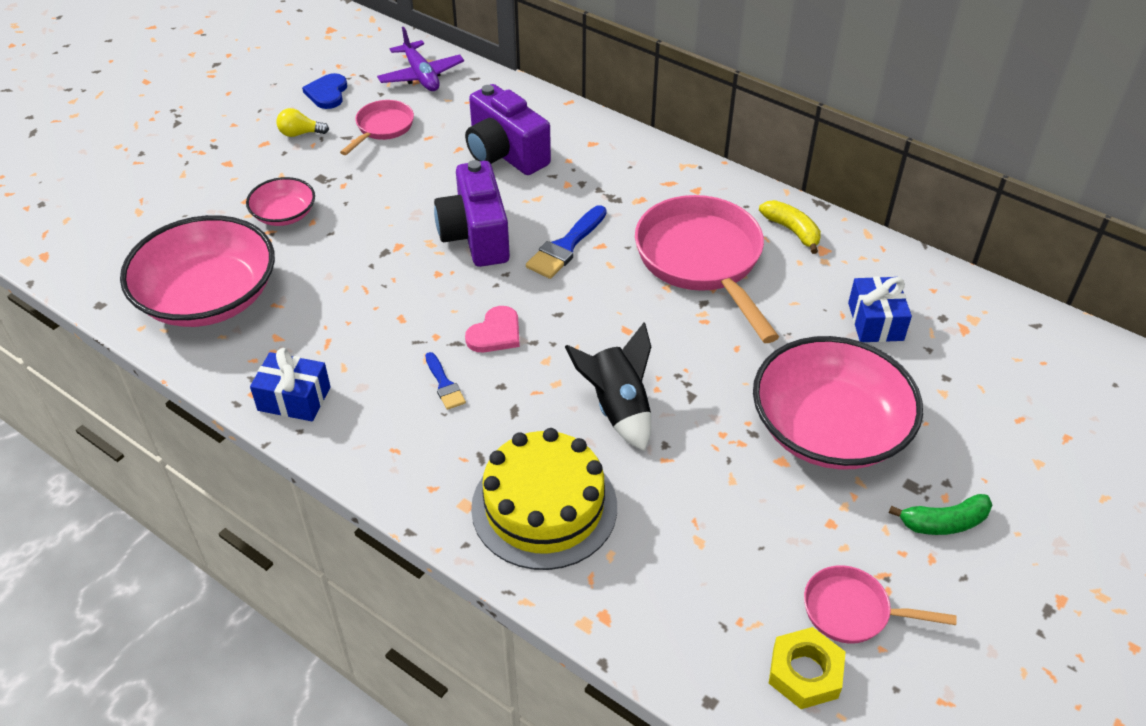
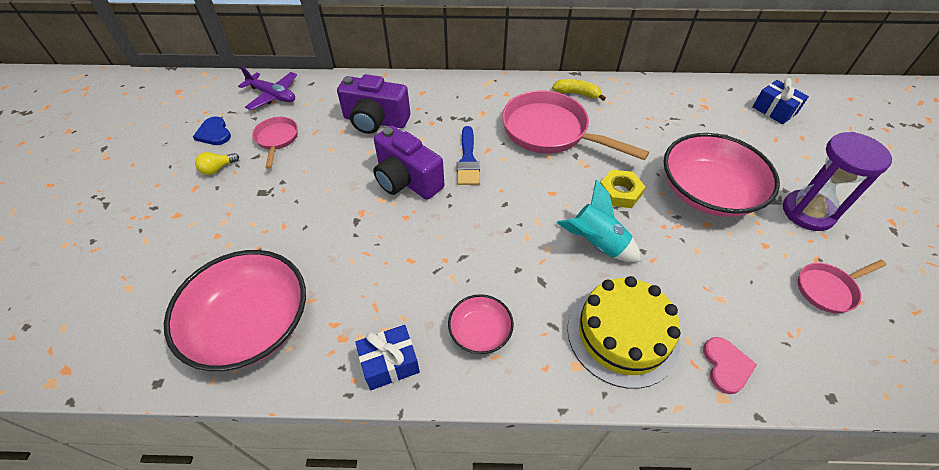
camera: 35 degrees left, 5 degrees up
pink bowl [246,177,315,226] -> pink bowl moved to [448,294,514,354]
blue brush [425,352,466,410] -> none
pink heart [465,306,520,352] -> pink heart moved to [703,337,757,394]
black rocket [565,322,651,451] -> turquoise rocket [557,180,641,262]
yellow nut [769,627,846,709] -> yellow nut moved to [600,170,645,208]
blue gift [848,277,912,342] -> blue gift moved to [752,78,809,124]
green banana [889,494,992,535] -> purple hourglass [783,132,892,231]

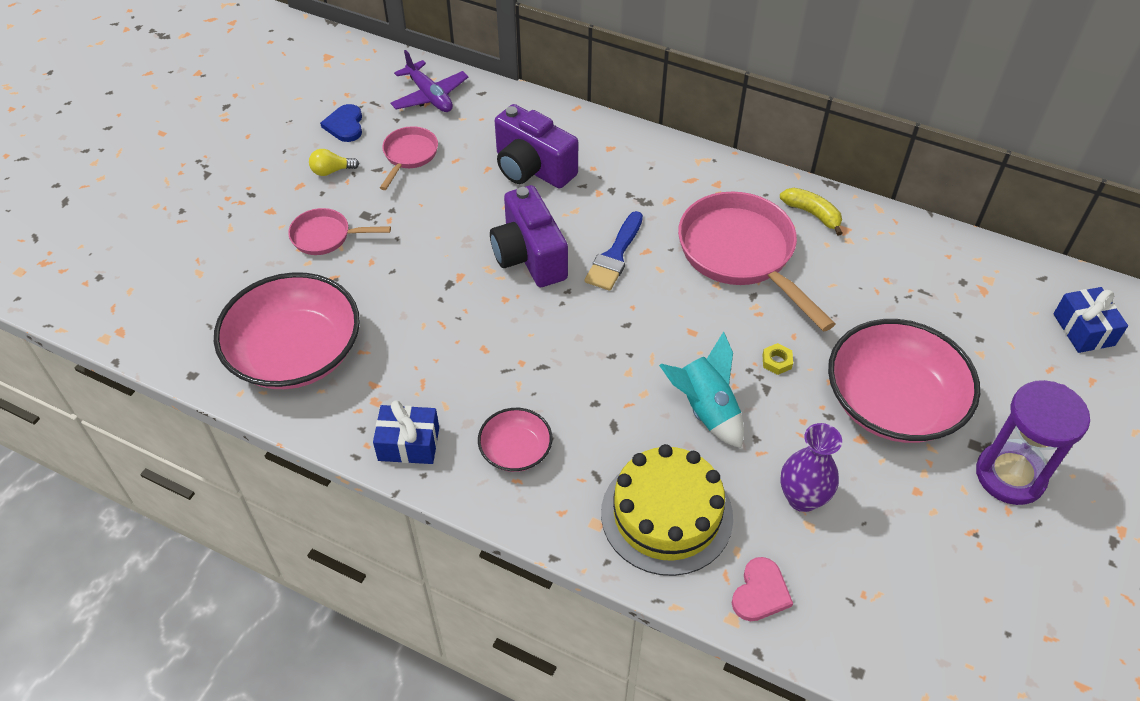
camera: 25 degrees right, 0 degrees up
yellow nut [600,170,645,208] -> yellow nut [763,343,793,375], size x0.56
pink pan [798,260,887,313] -> pink pan moved to [288,208,391,255]
none -> purple vase [780,423,842,512]

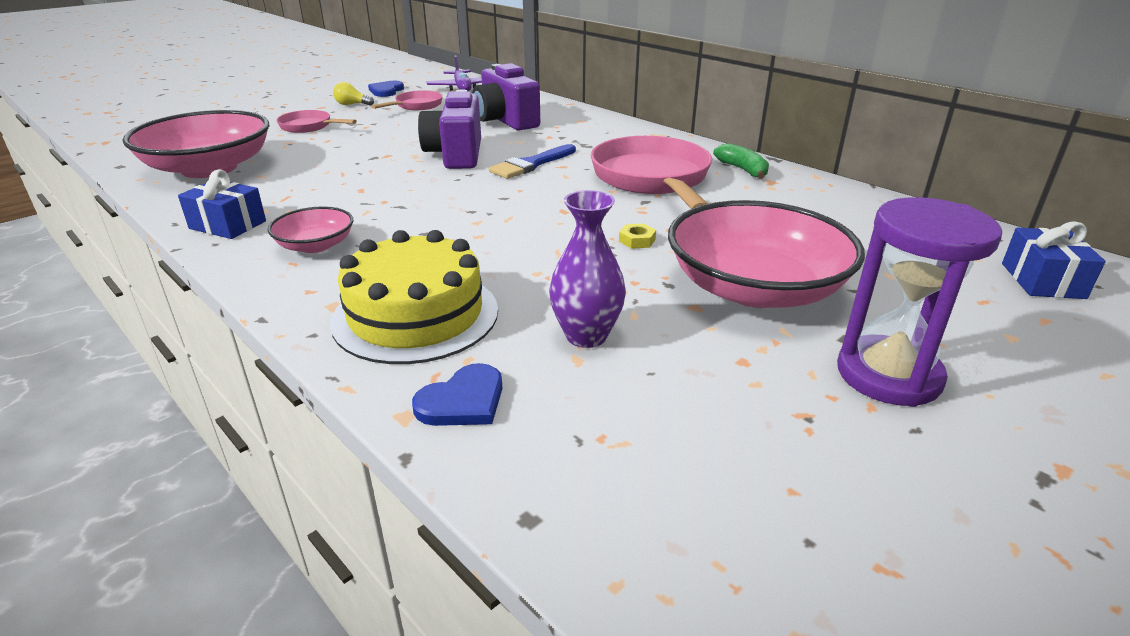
camera: 20 degrees right, 20 degrees down
turquoise rocket [659,331,744,448] -> none
pink heart [732,557,793,621] -> blue heart [412,363,502,426]
yellow banana [780,188,842,235] -> green banana [713,143,769,179]

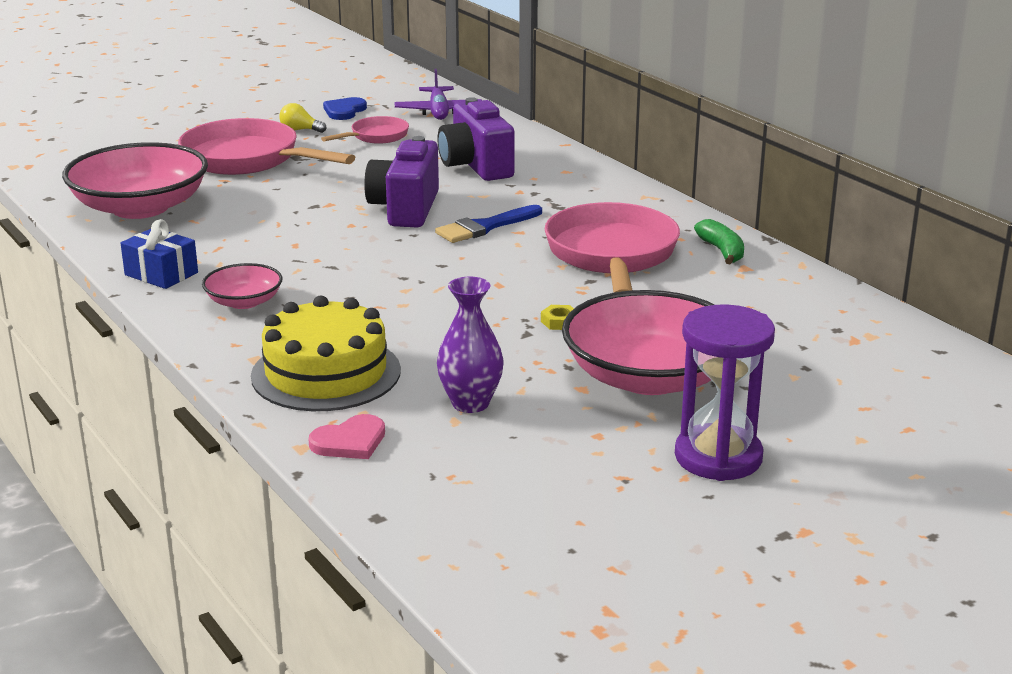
camera: 10 degrees right, 5 degrees down
pink pan [276,110,357,133] -> pink pan [178,118,355,175], size x1.96
blue heart [412,363,502,426] -> pink heart [308,414,385,459]
blue gift [1002,221,1106,299] -> none

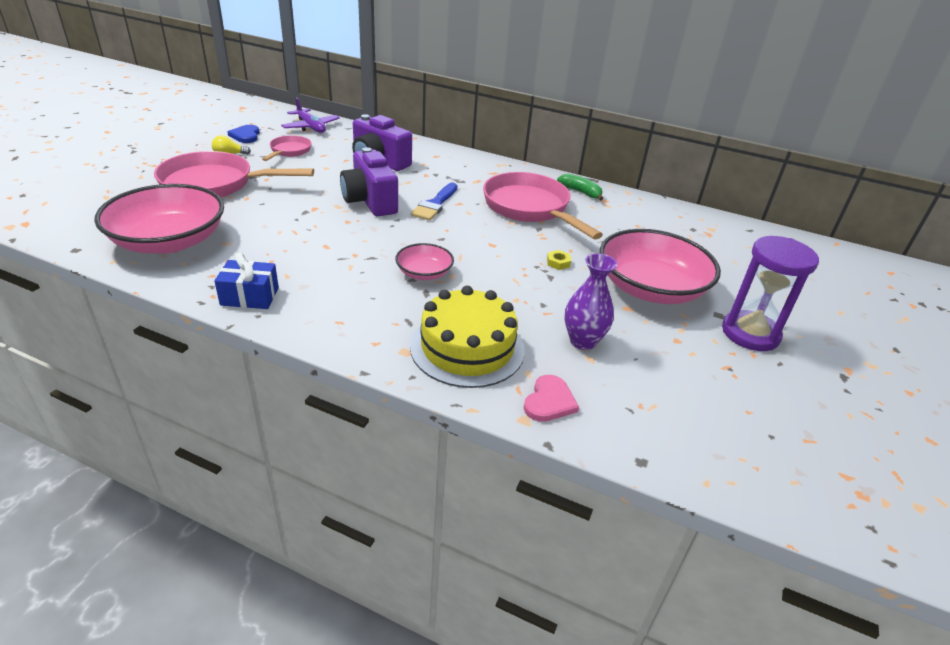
camera: 35 degrees left, 10 degrees up
pink bowl [202,263,283,309] -> pink bowl moved to [395,243,454,280]

